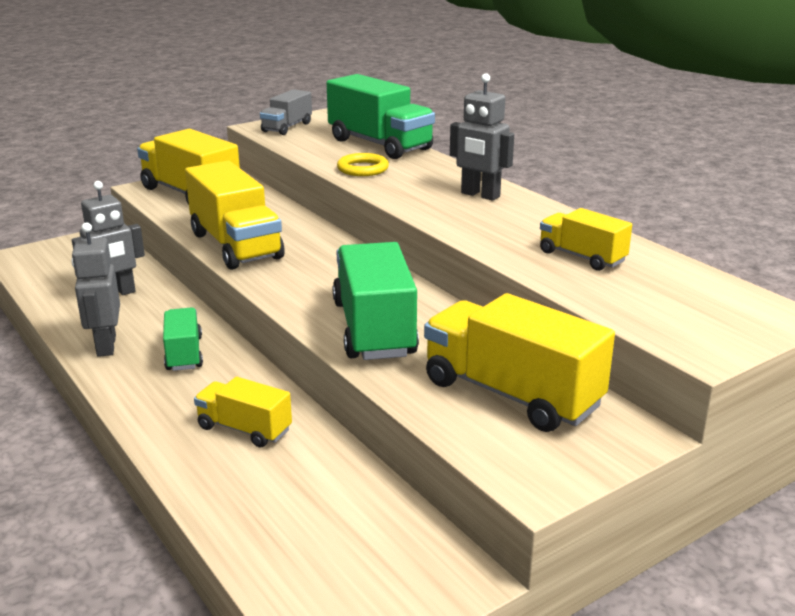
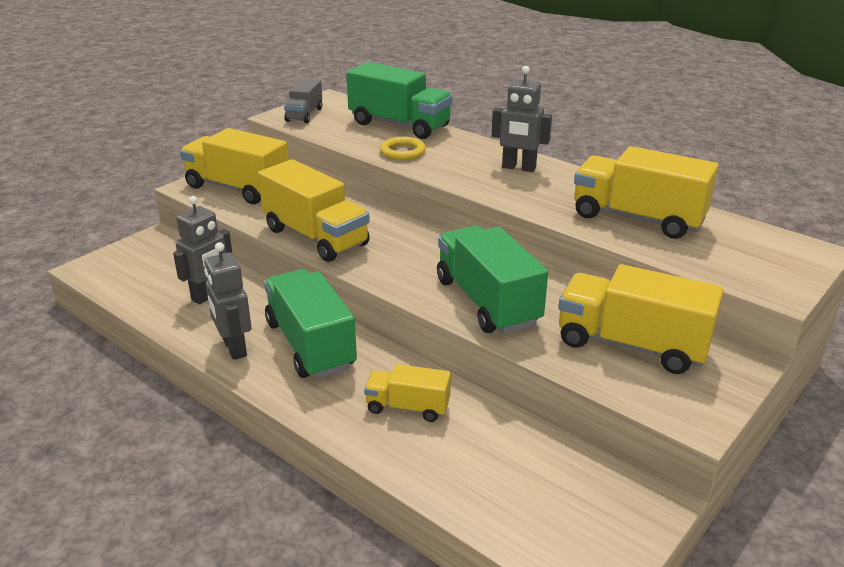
camera: 15 degrees left, 5 degrees up
green truck [163,307,203,371] -> green truck [264,269,357,379], size x1.78
yellow truck [540,208,632,271] -> yellow truck [574,146,719,239], size x1.78

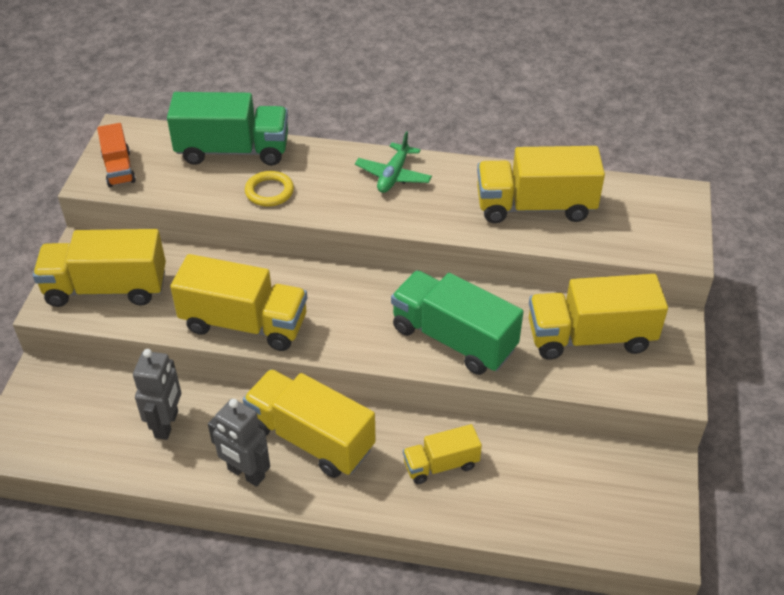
camera: 30 degrees left, 15 degrees up
green truck [264,269,357,379] -> yellow truck [243,369,376,478]
grey truck [284,79,322,124] -> orange truck [97,123,136,187]
grey robot [492,66,552,172] -> green plane [355,131,432,193]

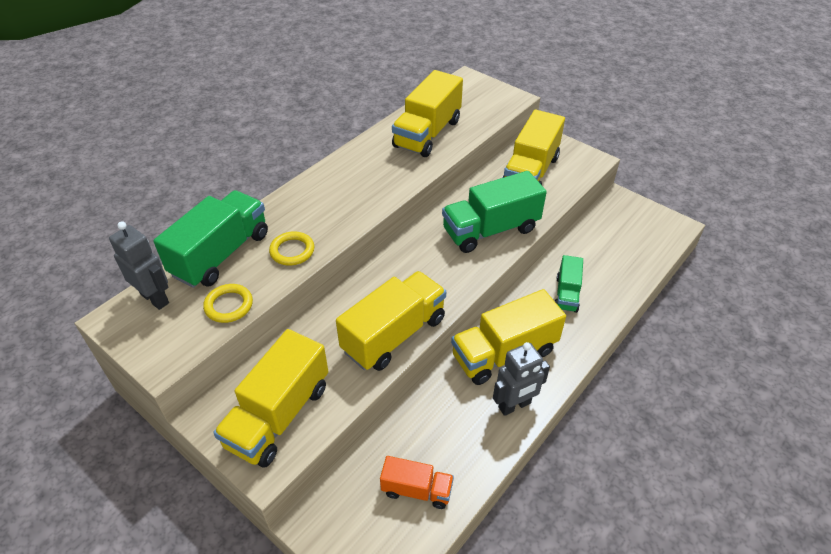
camera: 60 degrees left, 0 degrees up
orange truck [97,123,136,187] -> orange truck moved to [380,456,454,509]
grey robot [133,349,181,440] -> grey robot moved to [109,221,169,310]
green plane [355,131,432,193] -> none
yellow truck [403,424,482,484] -> green truck [555,255,583,313]
none -> yellow ring [203,284,253,323]

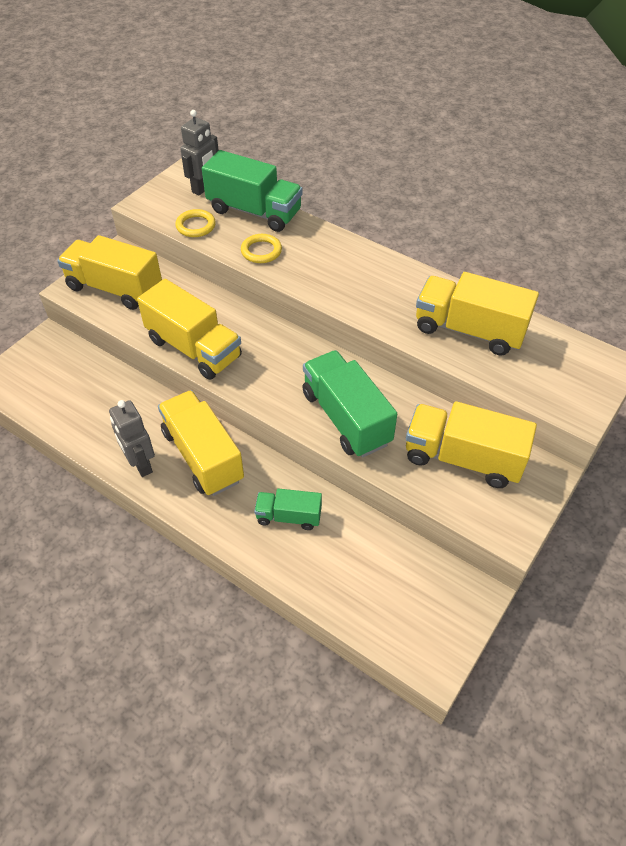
camera: 85 degrees right, 5 degrees up
orange truck [380,456,454,509] -> none

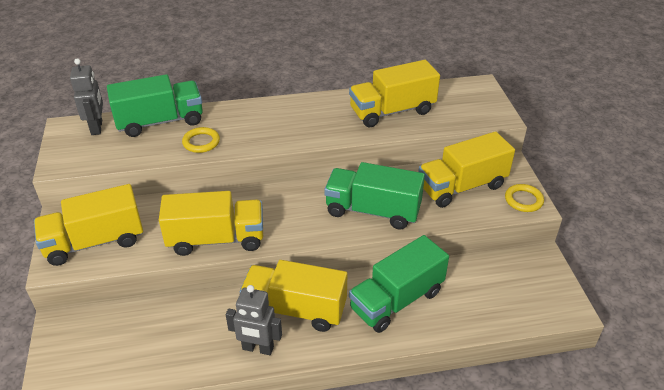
camera: 45 degrees left, 10 degrees down
yellow ring [175,209,216,237] -> yellow ring moved to [505,184,544,212]
green truck [254,488,322,530] -> green truck [349,235,449,333], size x1.78

